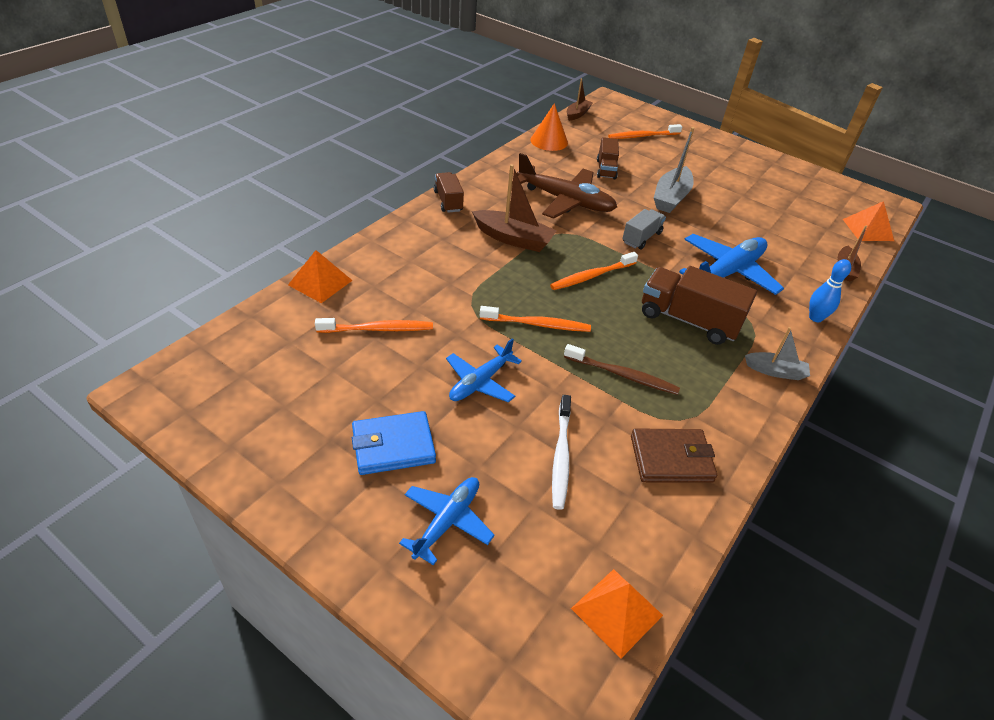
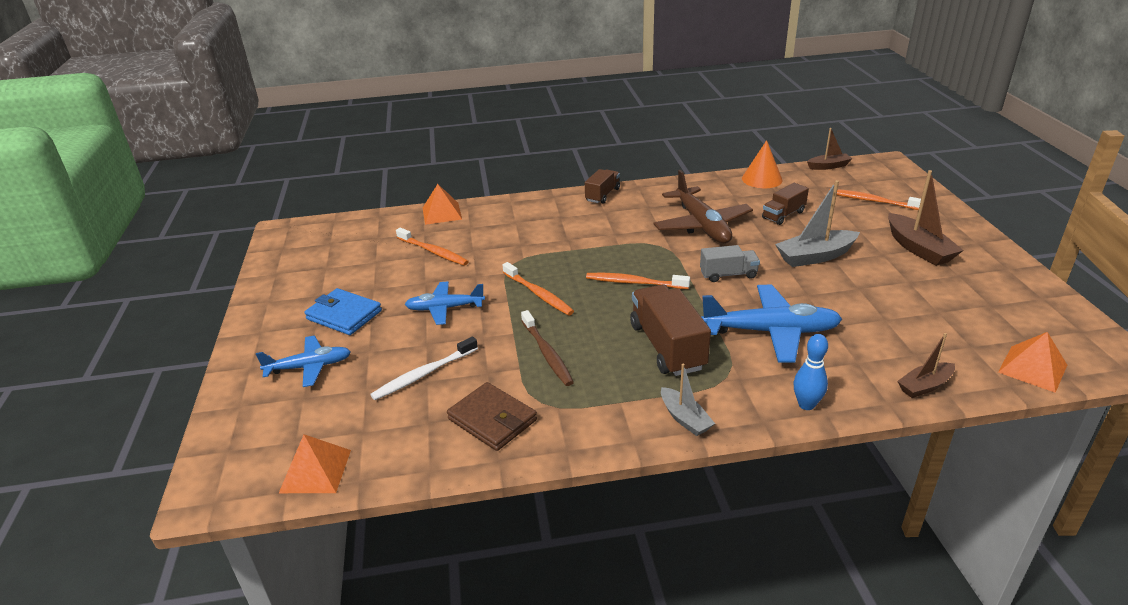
camera: 50 degrees right, 10 degrees down
brown boat [472,164,557,252] -> brown boat moved to [888,170,964,266]

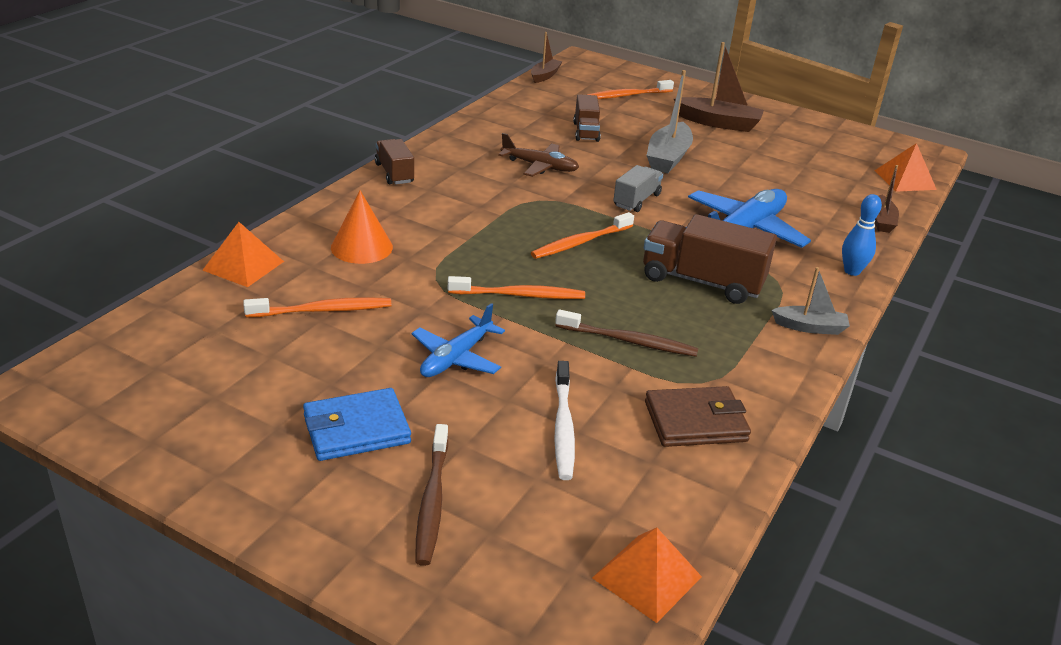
camera: 55 degrees left, 0 degrees up
blue plane [256,336,351,387] -> brown toothbrush [415,424,448,566]
brown plane [654,170,753,243] -> brown plane [498,133,579,177], size x0.62
orange cone [742,140,783,188] -> orange cone moved to [331,190,393,264]

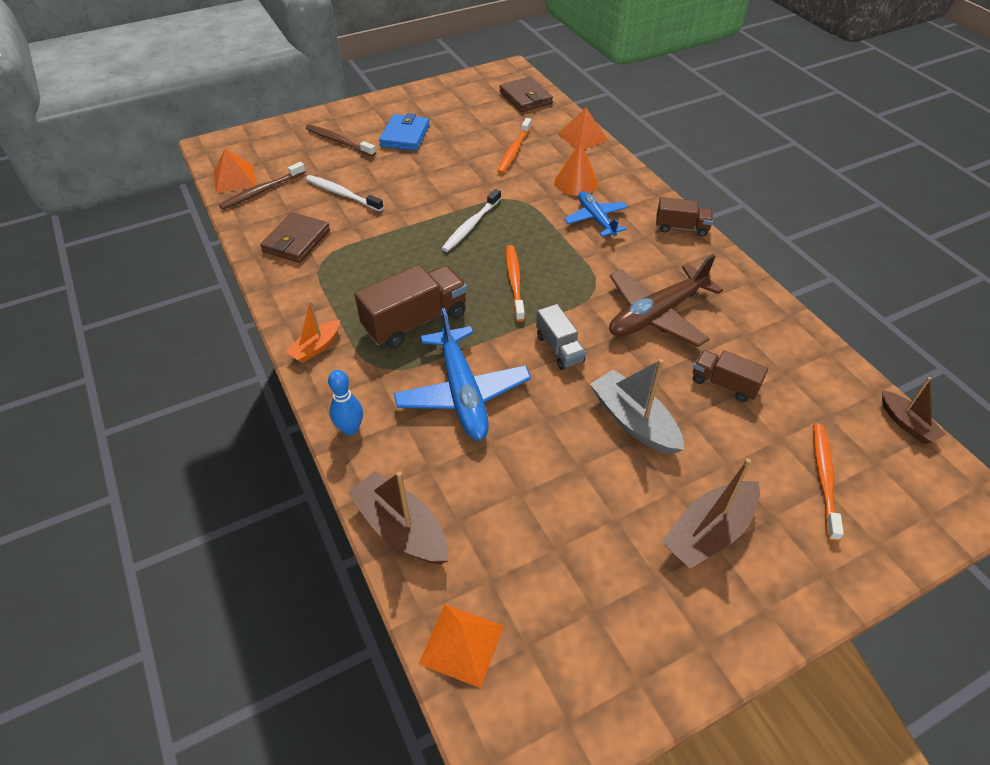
camera: 125 degrees right, 15 degrees up
blue plane [412,303,505,377] -> blue plane moved to [564,191,628,237]
orange toothbrush [448,276,585,299] -> white toothbrush [442,189,501,252]
brown plane [498,133,579,177] -> brown plane [609,254,723,347], size x1.61
brown toothbrush [555,310,698,357] -> brown toothbrush moved to [219,162,306,210]
grey boat [771,267,850,335] -> orange boat [286,301,340,363]
brown boat [875,165,899,233] -> brown boat [348,471,448,565], size x1.63
none -> brown wallet [499,77,553,112]

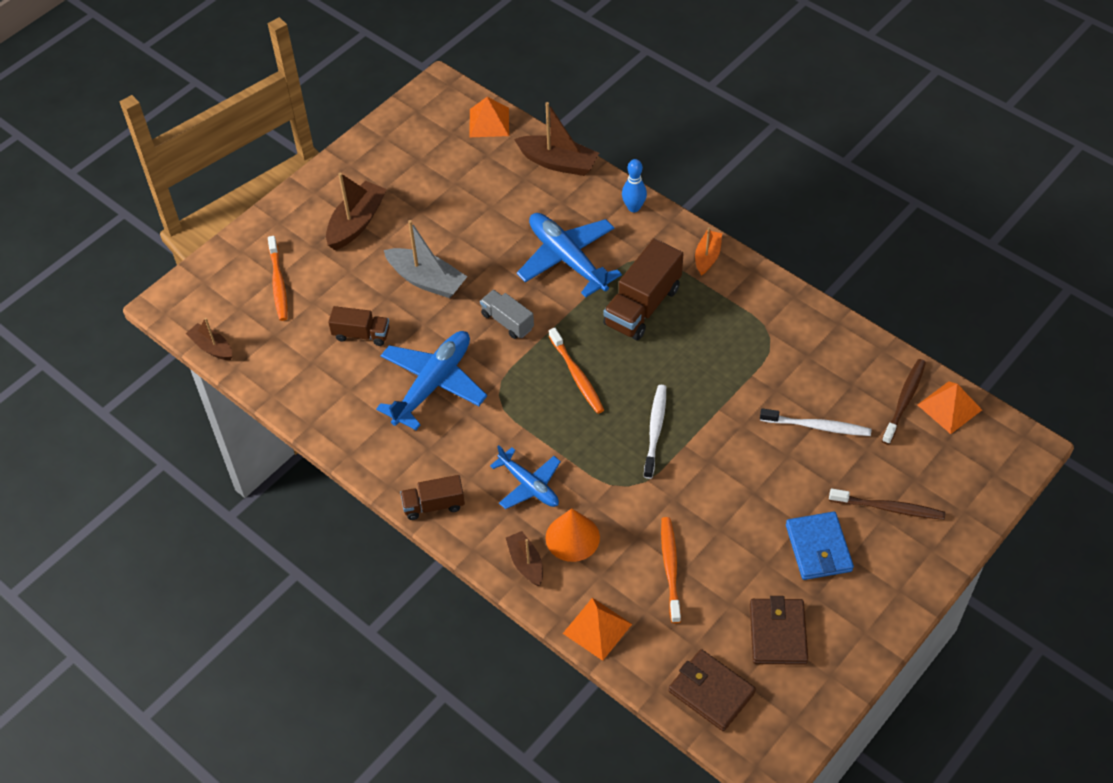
camera: 160 degrees right, 5 degrees up
brown wallet [260,212,330,263] -> brown wallet moved to [750,596,808,665]
brown plane [609,254,723,347] -> blue plane [376,331,487,430]
none -> brown boat [506,531,543,586]

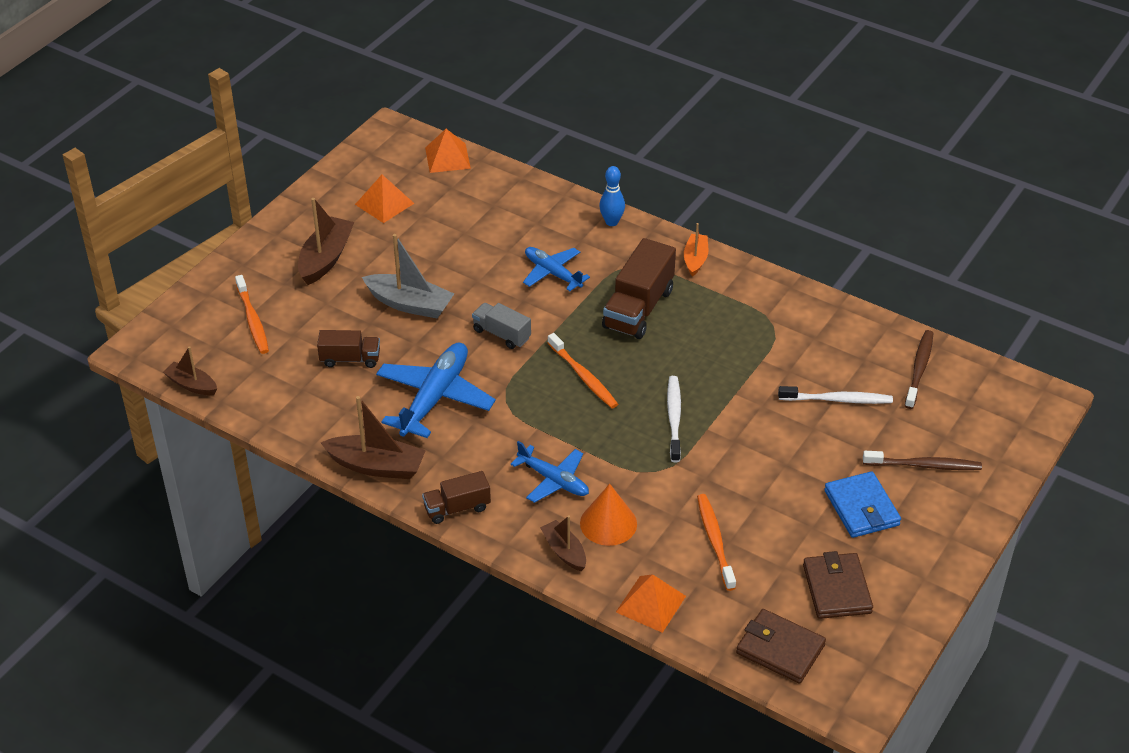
camera: 10 degrees left, 10 degrees down
brown boat [514,102,599,176] -> brown boat moved to [321,396,426,479]
blue plane [517,213,622,297] -> blue plane [523,247,590,291], size x0.62
orange pyramid [918,381,982,434] -> orange pyramid moved to [355,175,414,223]

